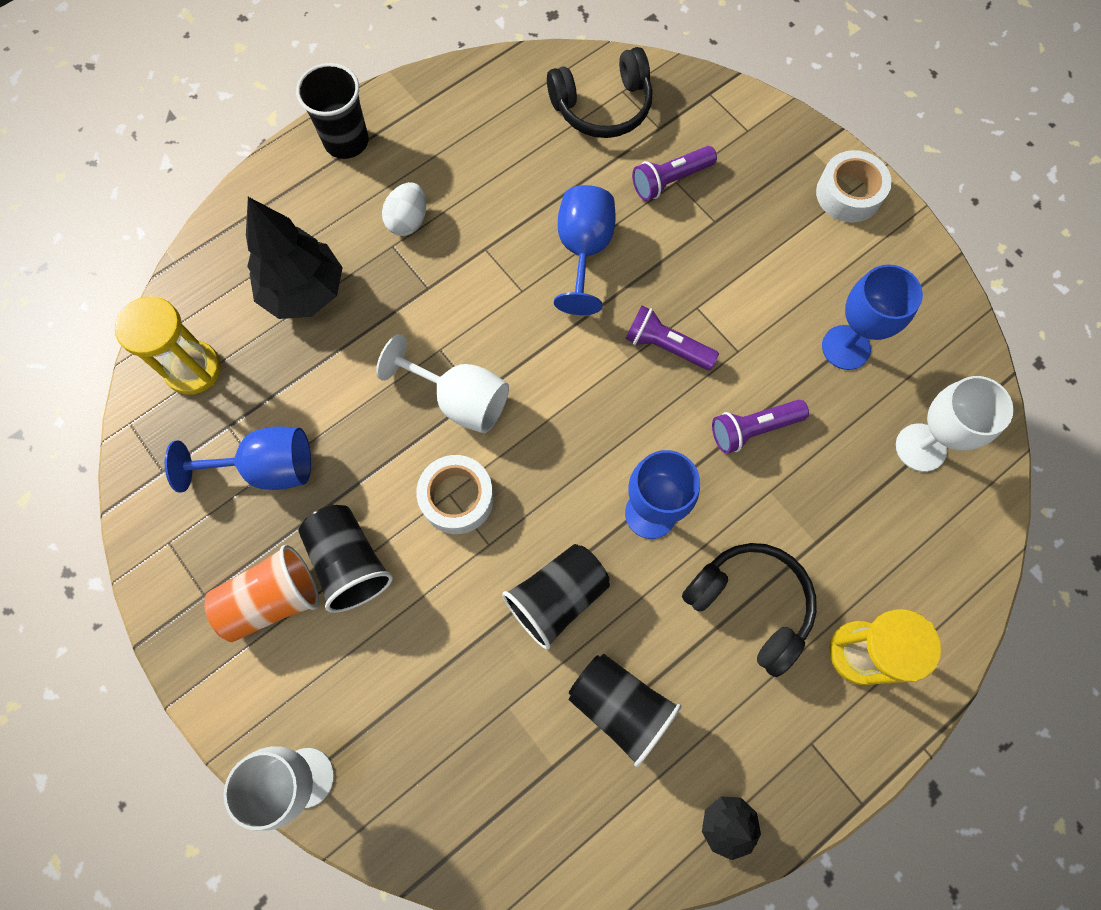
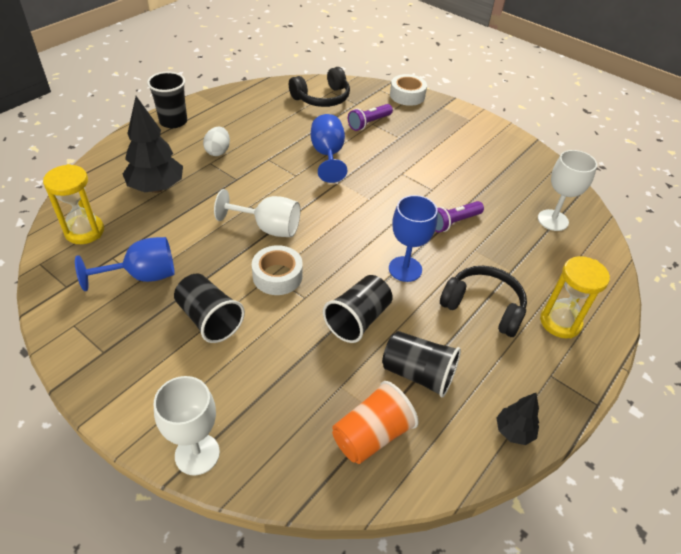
camera: 15 degrees left, 25 degrees down
orange cup [204,545,319,642] -> orange cup moved to [332,381,419,464]
purple flashlight [625,306,719,370] -> none
white tape [816,150,892,223] -> white tape moved to [390,74,427,106]
blue goblet [822,264,923,370] -> none

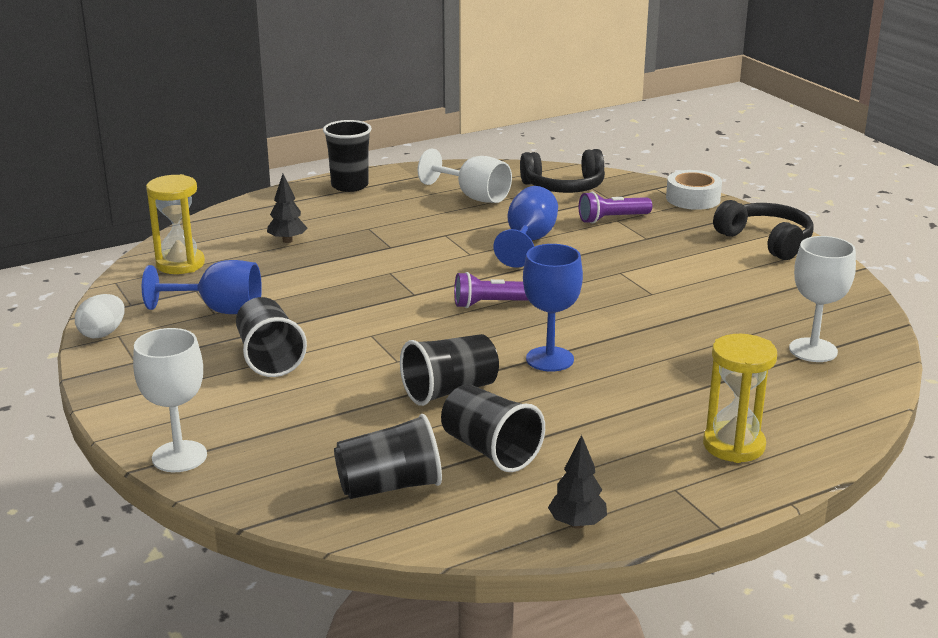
camera: 25 degrees right, 20 degrees down
black tree [123,96,183,193] -> black tree [267,174,307,243], size x0.53
white egg [203,127,230,156] -> white egg moved to [75,294,125,338]
white goblet [214,189,300,237] -> white goblet moved to [418,148,512,203]
white tape [252,245,303,295] -> none
orange cup [332,381,419,464] -> black cup [334,414,442,499]
purple flashlight [435,201,484,233] -> purple flashlight moved to [454,272,529,308]
black headphones [440,266,527,337] -> black headphones moved to [713,200,813,260]

